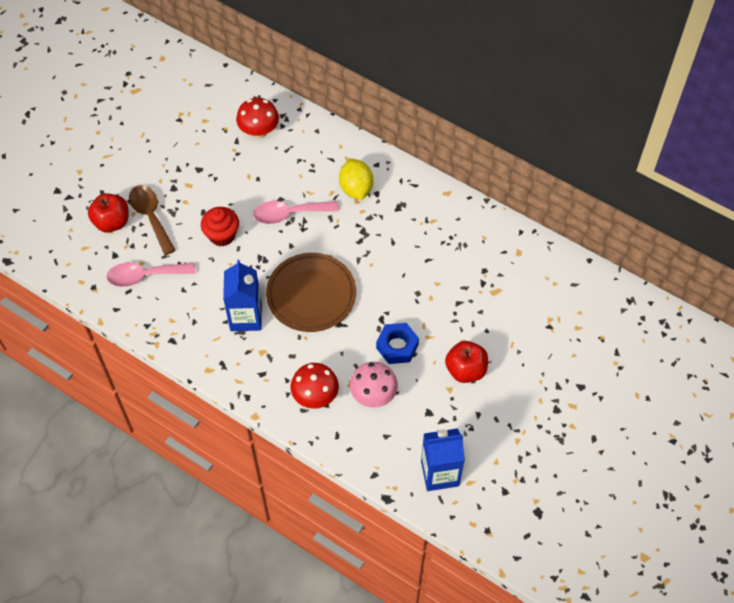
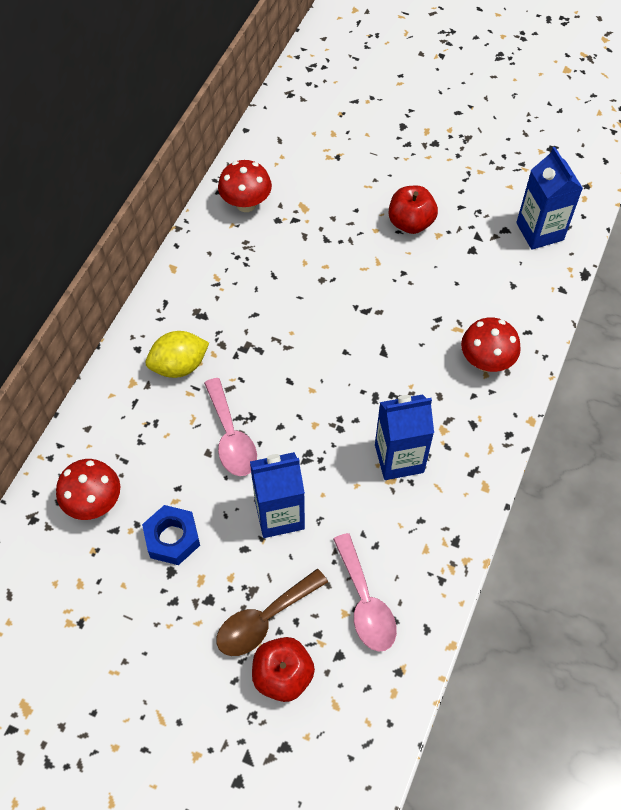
camera: 100 degrees left, 0 degrees up
red cupcake [201,207,239,246] -> blue carton [250,452,305,538]
brown plate [266,253,356,332] -> none
pink mushroom [350,362,398,407] -> none
blue nut [376,323,419,364] -> blue nut moved to [142,505,200,565]
none -> red mushroom [218,160,272,212]

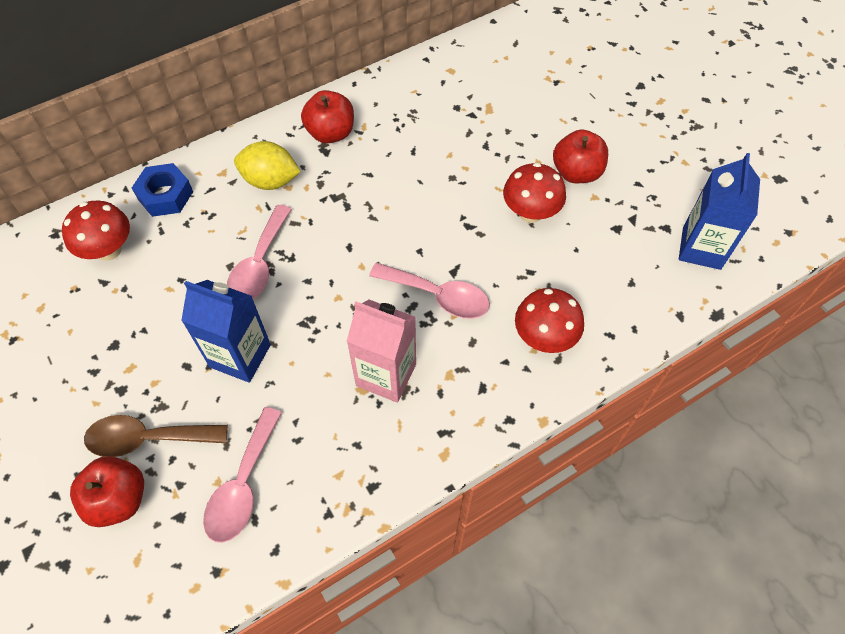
camera: 35 degrees right, 0 degrees up
blue nut [142,505,200,565] -> blue nut moved to [132,163,193,217]
red mushroom [218,160,272,212] -> red mushroom moved to [503,163,566,223]
blue carton [375,394,434,480] -> pink carton [346,300,416,403]
none -> red apple [301,90,354,144]
none -> pink spoon [369,263,490,319]

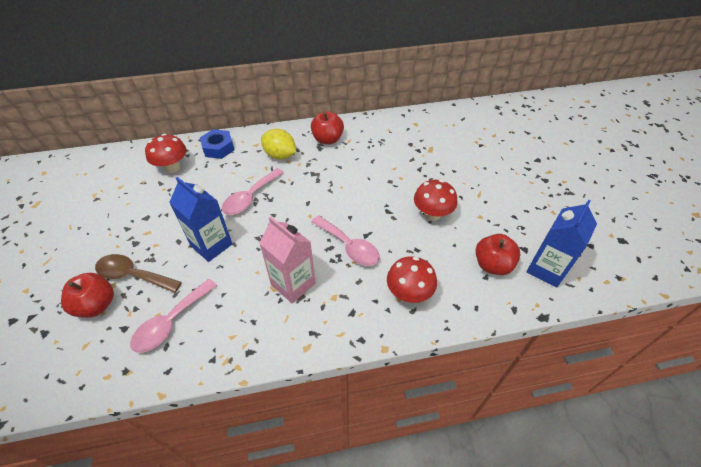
camera: 20 degrees right, 10 degrees down
red apple [553,129,608,183] -> red apple moved to [476,234,520,275]

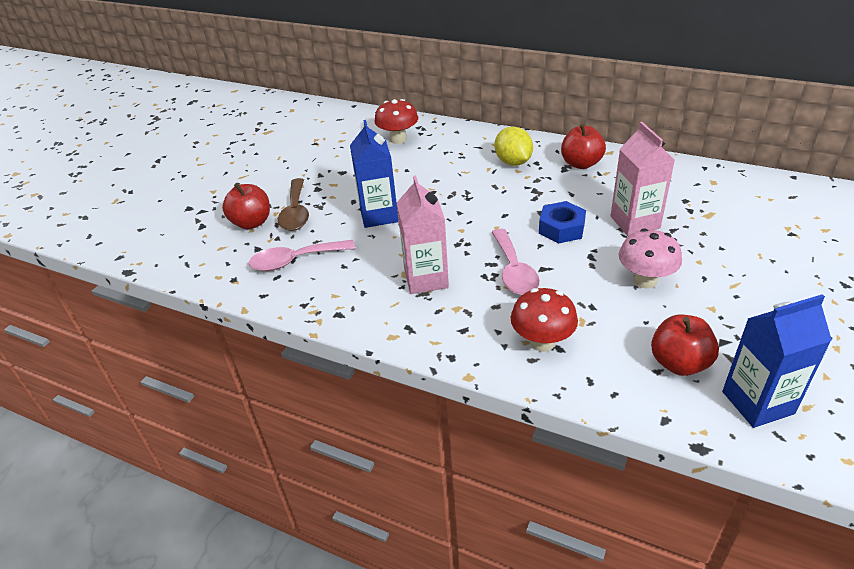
camera: 40 degrees right, 10 degrees down
brown spoon [95,254,182,293] -> brown spoon turned 150 degrees counterclockwise [278,178,309,231]
blue nut [200,129,234,159] -> blue nut moved to [539,201,586,244]
pink spoon [222,168,284,215] -> none
red mushroom [414,180,457,221] -> pink mushroom [619,228,682,289]
none -> pink carton [610,122,675,236]

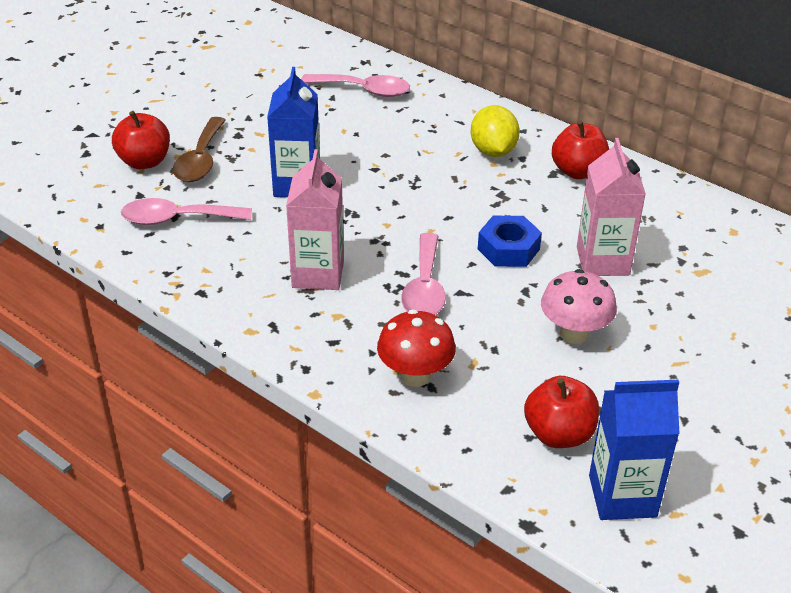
camera: 10 degrees right, 0 degrees up
red mushroom [374,99,418,144] -> pink spoon [301,74,410,97]

